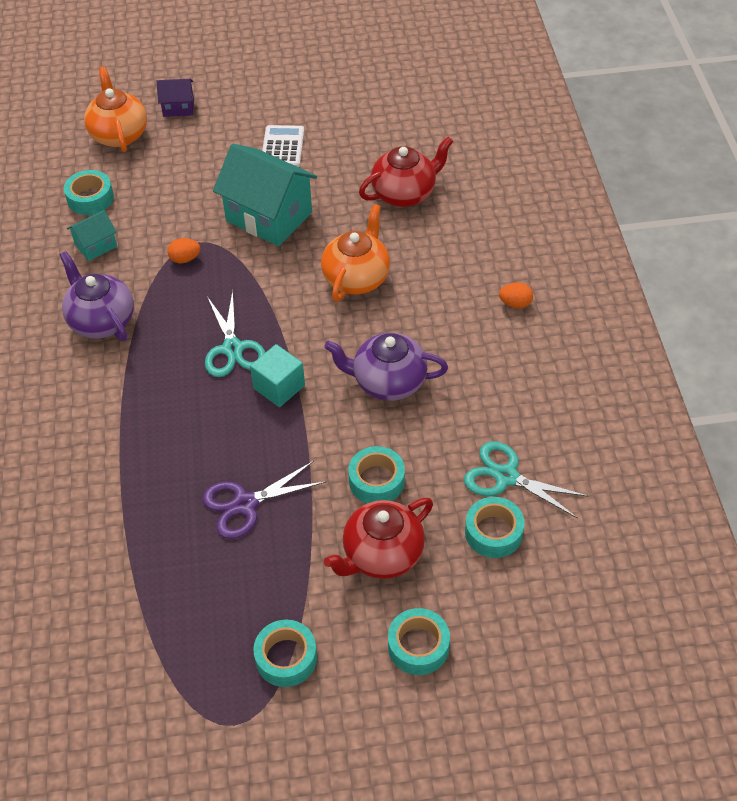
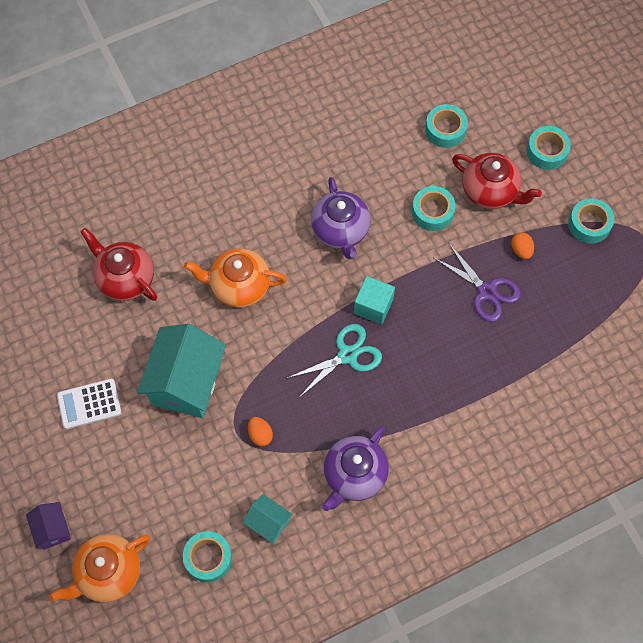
camera: 110 degrees left, 15 degrees up
turquoise scissors [464,441,589,519] -> none
orange egg [499,282,533,308] -> orange egg moved to [511,232,534,259]

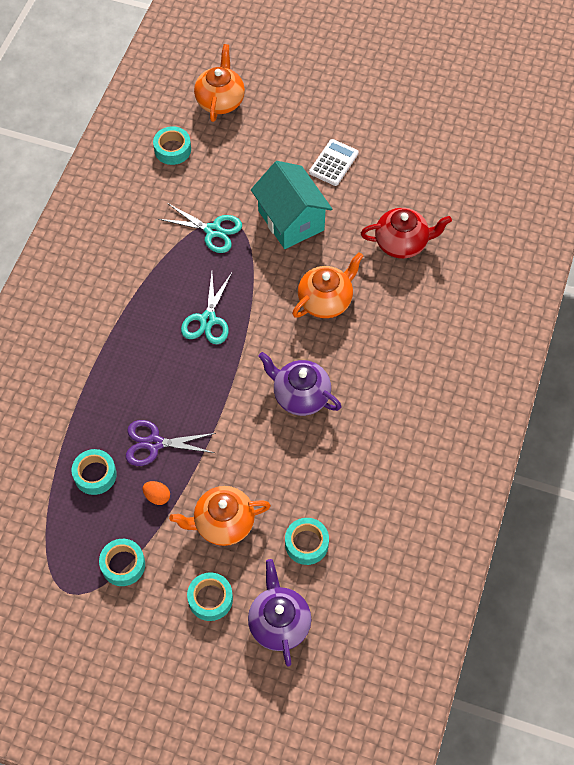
camera: 135 degrees right, 5 degrees down
purple house [26,502,71,550] -> none
turquoise house [243,494,293,543] -> none
orange egg [248,417,273,446] -> turquoise scissors [158,203,242,253]
purple teapot [322,426,389,511] -> purple teapot moved to [248,559,311,667]
turquoise cube [354,276,395,325] -> none
turquoise tape [412,186,456,231] -> turquoise tape moved to [72,449,117,495]
red teapot [452,153,542,209] -> orange teapot [169,486,271,546]

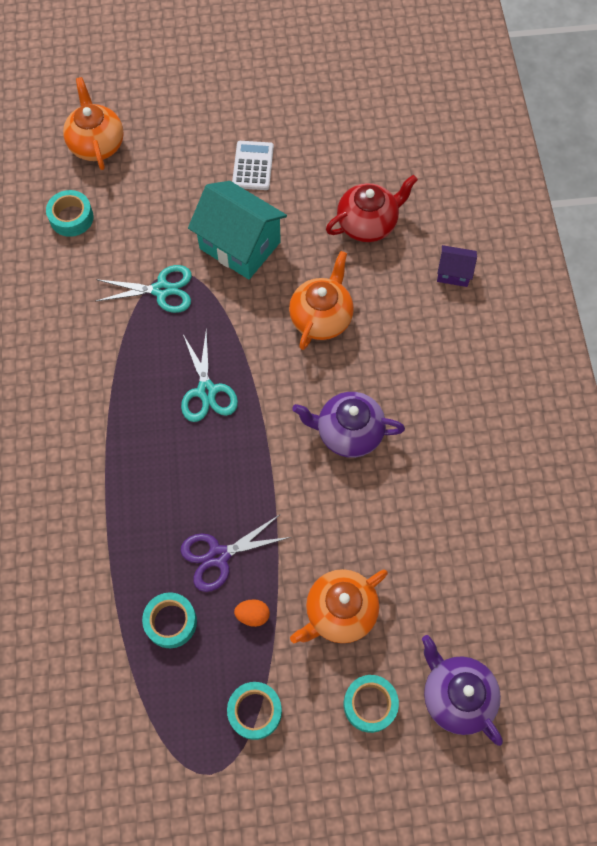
camera: 25 degrees left, 5 degrees up
turquoise tape [285,518,329,565] -> none
none -> purple house [437,245,477,287]

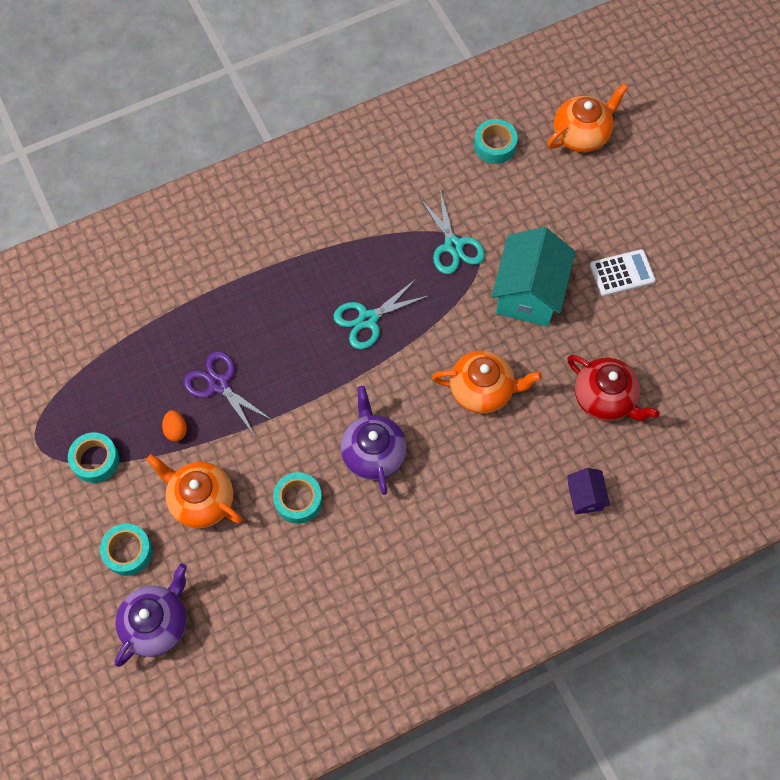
camera: 70 degrees right, 0 degrees up
turquoise tape [142,592,197,648] -> turquoise tape moved to [273,472,322,524]

